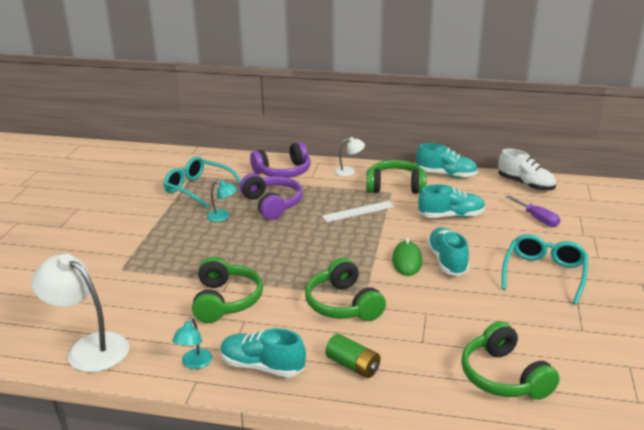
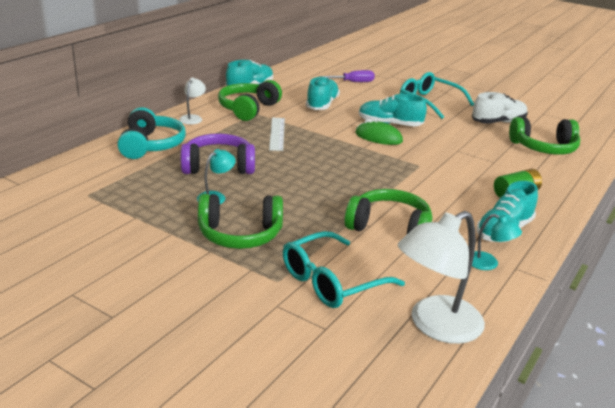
camera: 70 degrees left, 0 degrees up
turquoise glasses [164,156,241,209] -> turquoise glasses moved to [283,231,405,308]
purple headphones [250,142,311,178] -> turquoise headphones [117,107,186,159]
green headphones [305,258,386,321] -> green headphones moved to [198,194,283,249]
white shoe [498,148,556,191] -> white shoe moved to [472,92,528,124]

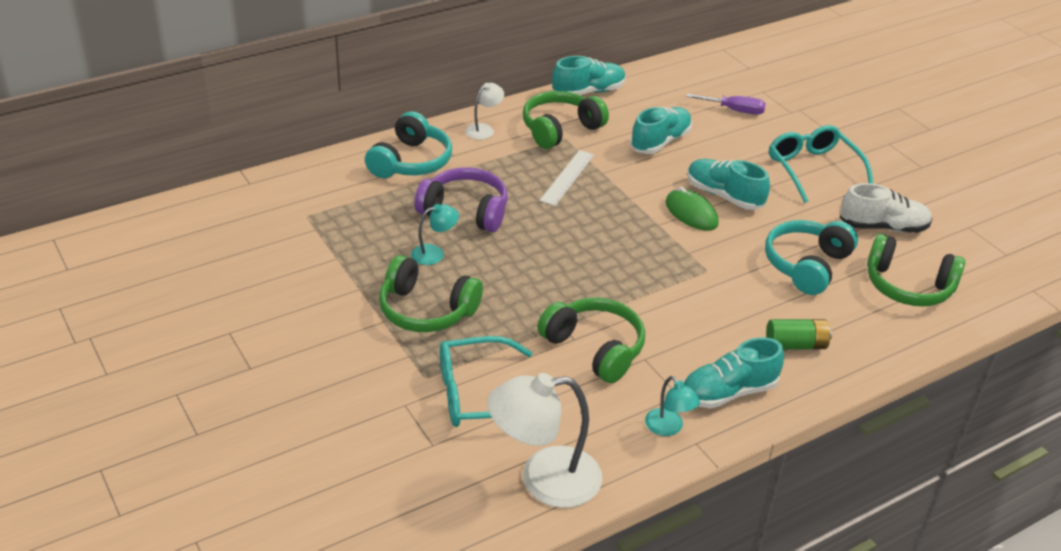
camera: 25 degrees right, 10 degrees up
none -> turquoise headphones [765,220,858,295]

